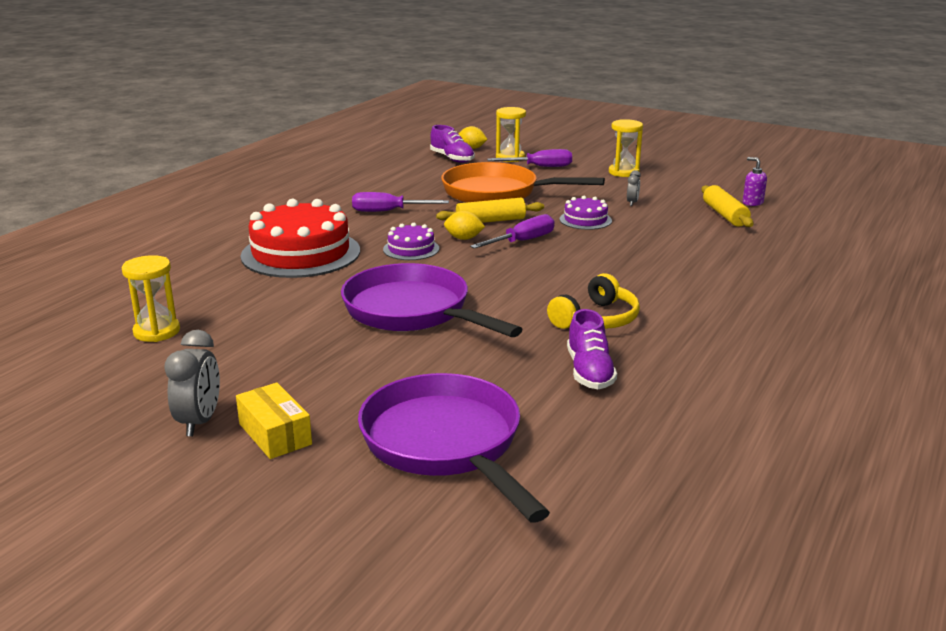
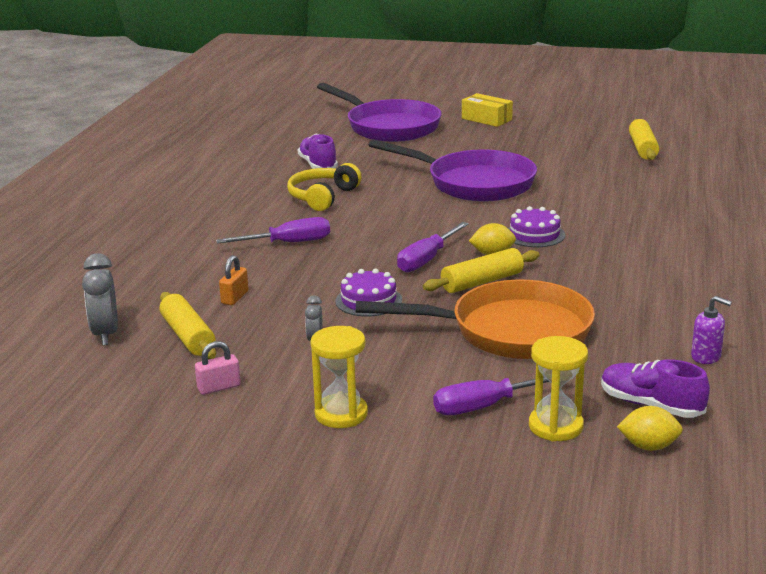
camera: 165 degrees right, 0 degrees up
yellow hourglass [122,255,180,342] -> yellow rolling pin [629,119,659,160]
grey clock [164,330,220,436] -> grey clock moved to [82,253,118,345]
red cake [240,199,360,278] -> none
purple screwdriver [352,192,449,212] -> purple screwdriver moved to [216,217,330,244]
purple soap dispenser [743,157,767,206] -> purple soap dispenser moved to [691,296,732,364]
none -> pink padlock [195,341,241,395]
none -> orange padlock [219,255,249,305]

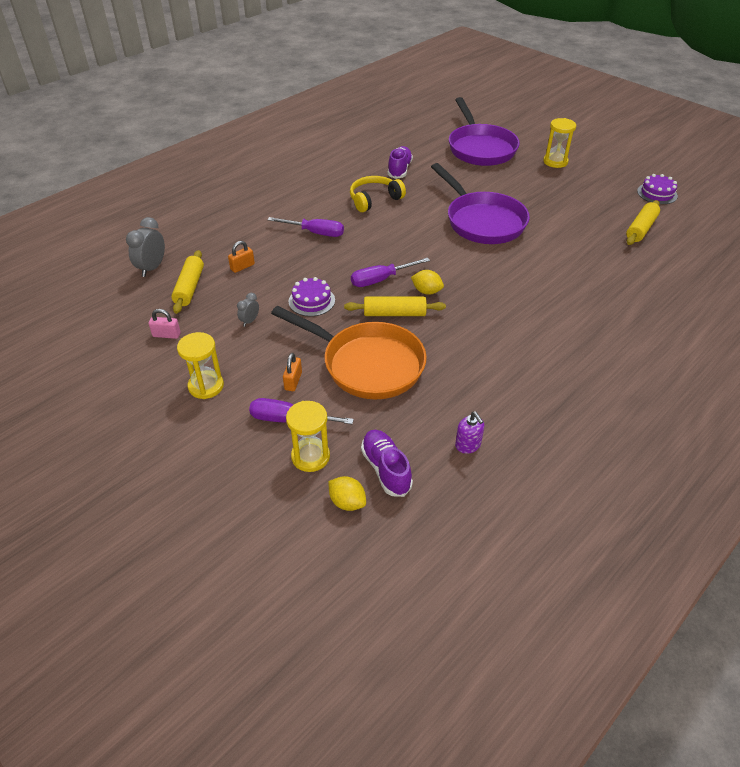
camera: 30 degrees right, 20 degrees up
yellow box [462,93,513,127] -> yellow hourglass [543,118,576,168]
purple cake [508,206,565,247] -> purple cake moved to [637,174,678,204]
none -> orange padlock [283,353,302,391]

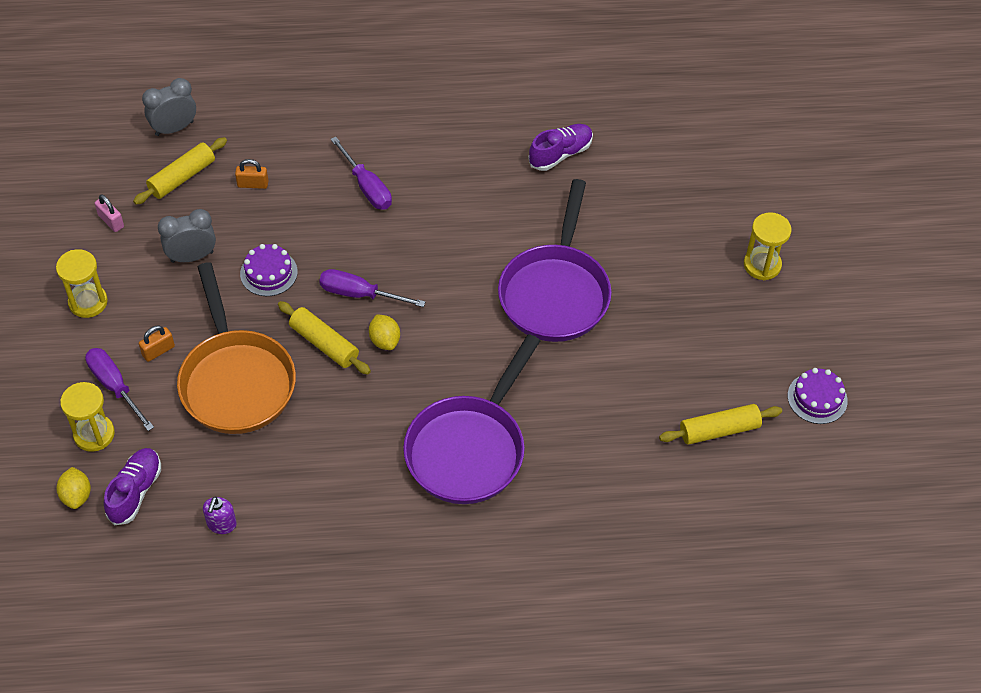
camera: 40 degrees right, 10 degrees up
grey clock [237,293,259,327] -> grey clock [158,209,216,263], size x1.81
yellow headphones [350,176,406,212] -> none
purple pan [449,97,520,166] -> purple pan moved to [403,334,540,504]

